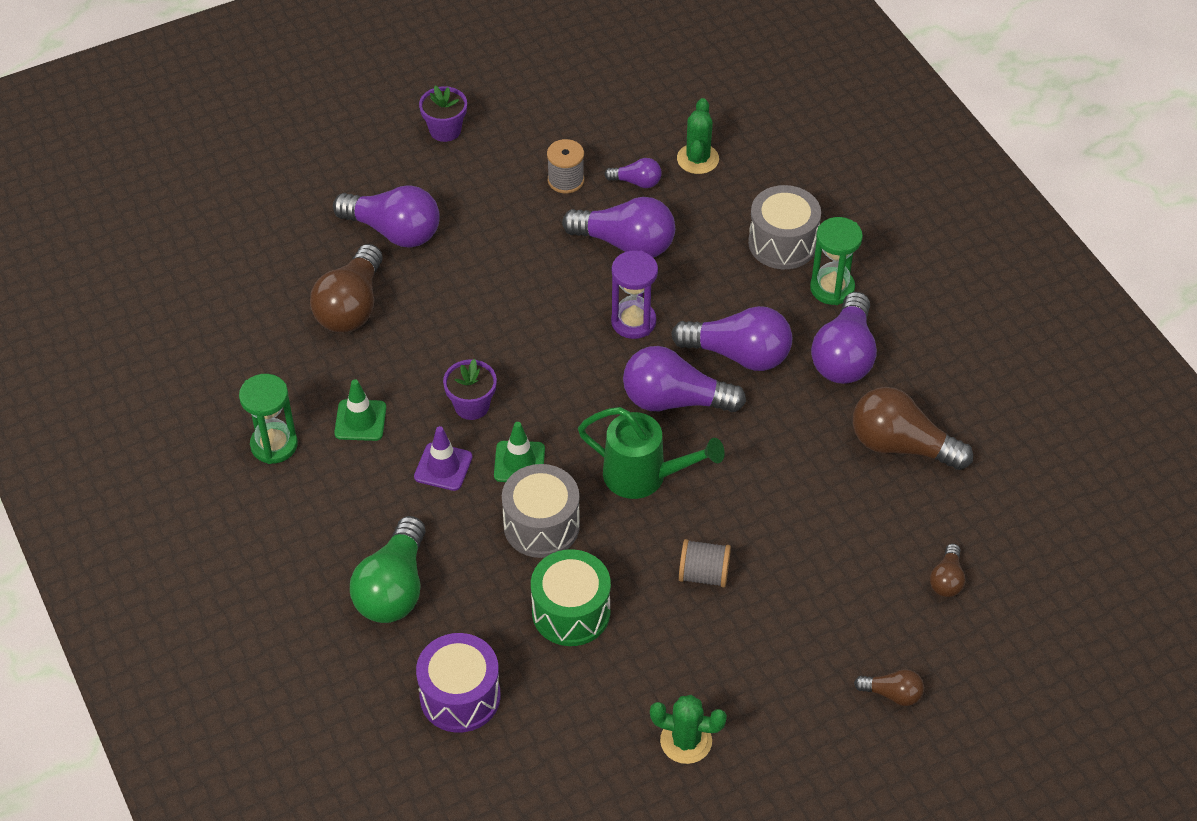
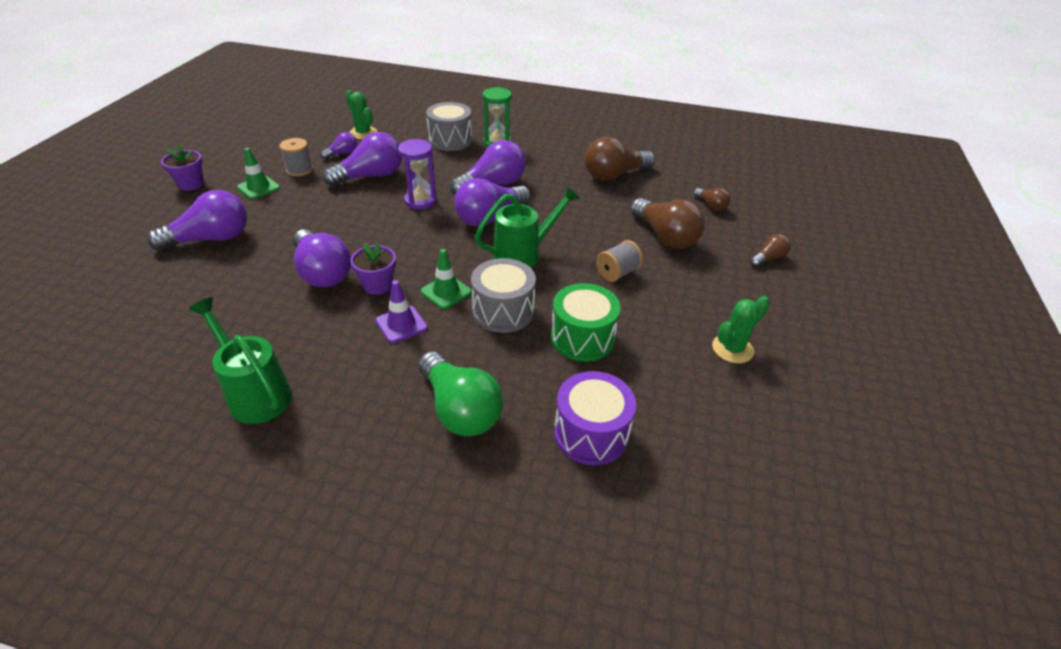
camera: 50 degrees left, 10 degrees down
green hourglass [239,374,298,464] -> green watering can [189,297,292,424]
brown light bulb [310,244,383,333] -> brown light bulb moved to [630,198,705,249]
green traffic cone [334,379,386,441] -> green traffic cone moved to [237,148,280,199]
purple light bulb [811,292,877,384] -> purple light bulb moved to [293,229,351,288]

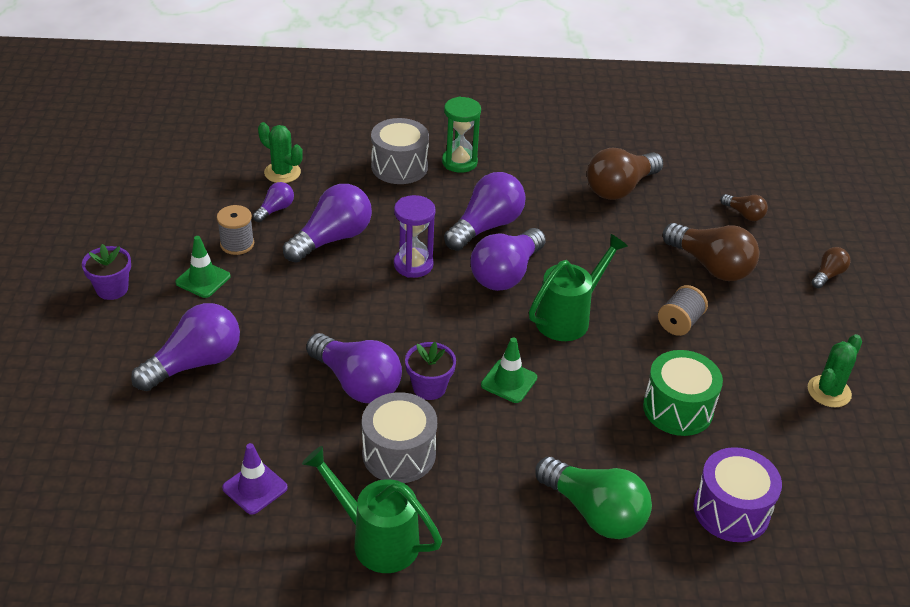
camera: 15 degrees left, 0 degrees up
purple traffic cone [376,280,428,343] -> purple traffic cone moved to [222,443,288,515]
grey drum [471,258,536,333] -> grey drum moved to [362,392,437,483]

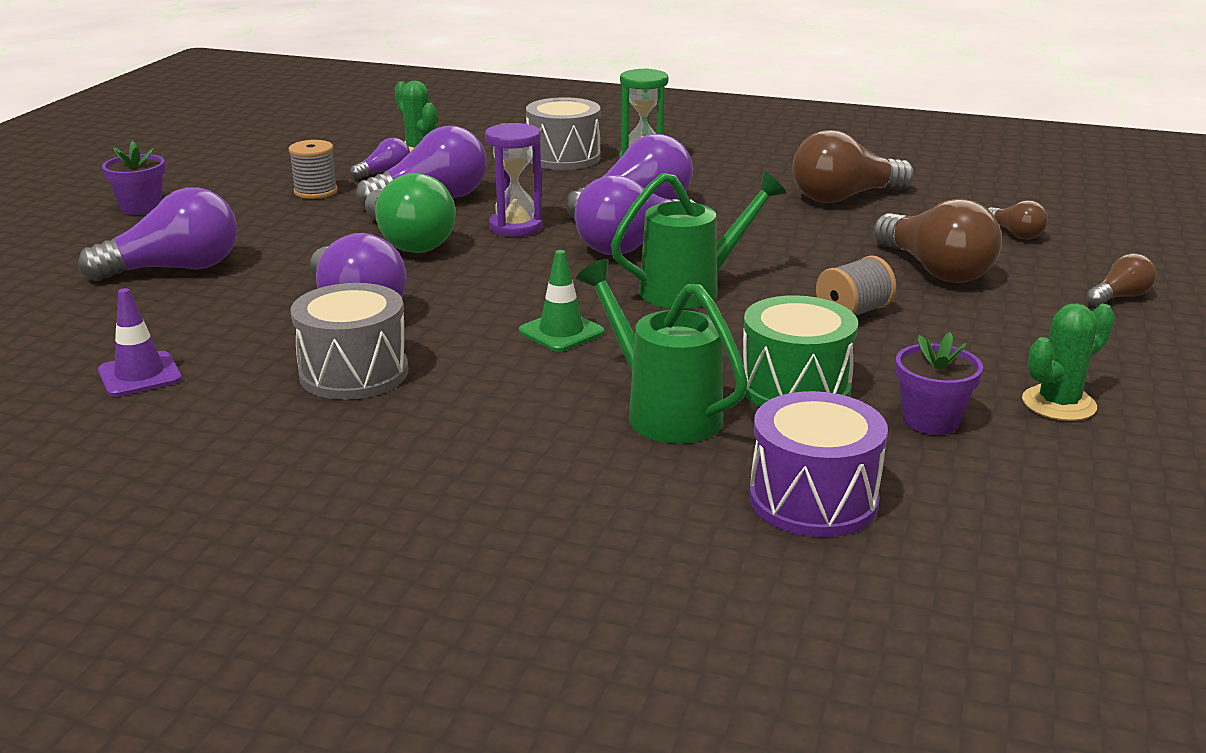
camera: 20 degrees right, 15 degrees down
green traffic cone [175,236,231,298] -> none
green watering can [302,446,442,573] -> green watering can moved to [576,259,748,444]
purple flower pot [405,342,456,400] -> purple flower pot moved to [896,332,983,435]
green light bulb [535,457,652,539] -> green light bulb moved to [365,173,456,253]

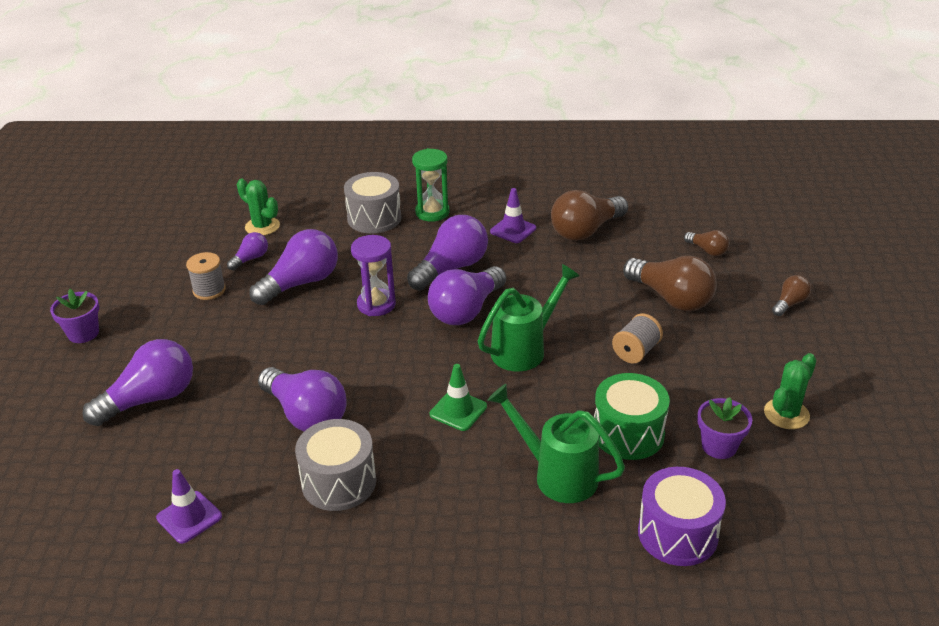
camera: 15 degrees left, 10 degrees up
green light bulb [365,173,456,253] -> none
none -> purple traffic cone [490,188,536,243]

